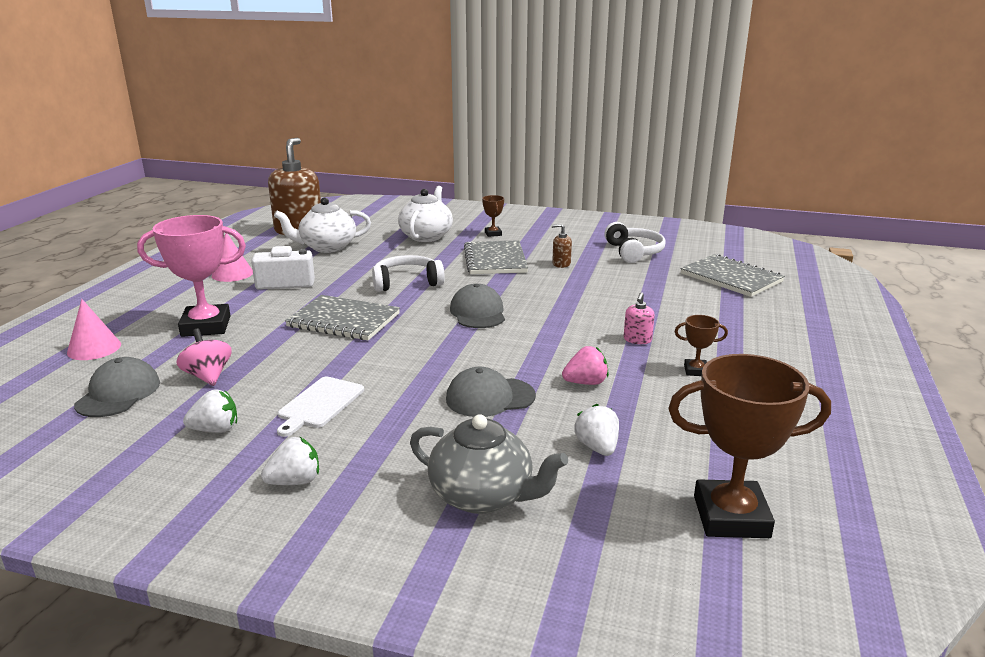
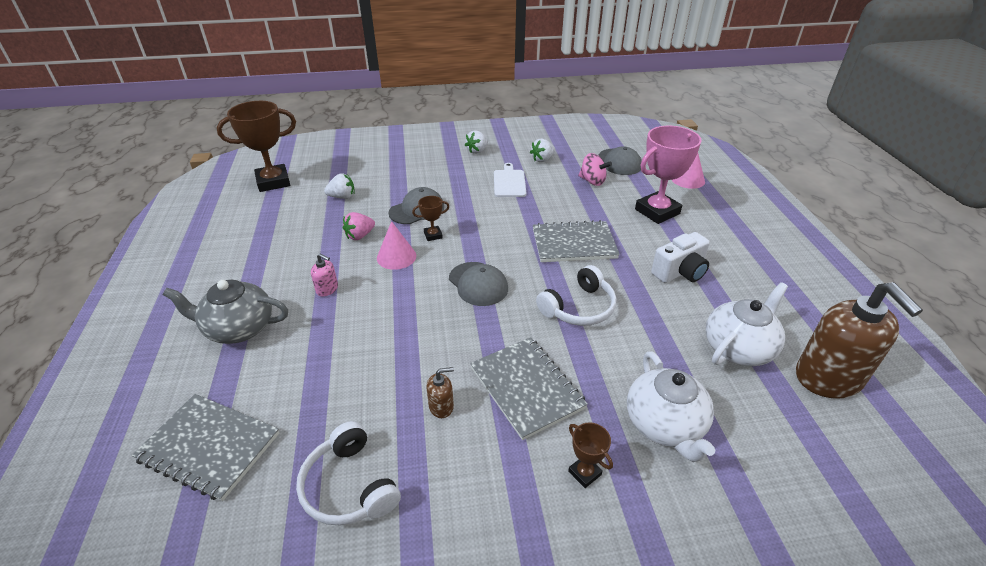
camera: 155 degrees right, 15 degrees up
pink cone [212,233,253,282] -> pink cone moved to [377,221,416,270]
grey teapot [410,414,568,514] -> grey teapot moved to [163,280,288,344]
white strawberry [574,404,619,456] -> white strawberry turned 60 degrees counterclockwise [324,173,355,199]
pink soap dispenser [623,292,655,344] -> pink soap dispenser turned 120 degrees clockwise [311,254,338,297]
brown trophy [675,315,728,376] -> brown trophy moved to [412,196,449,241]

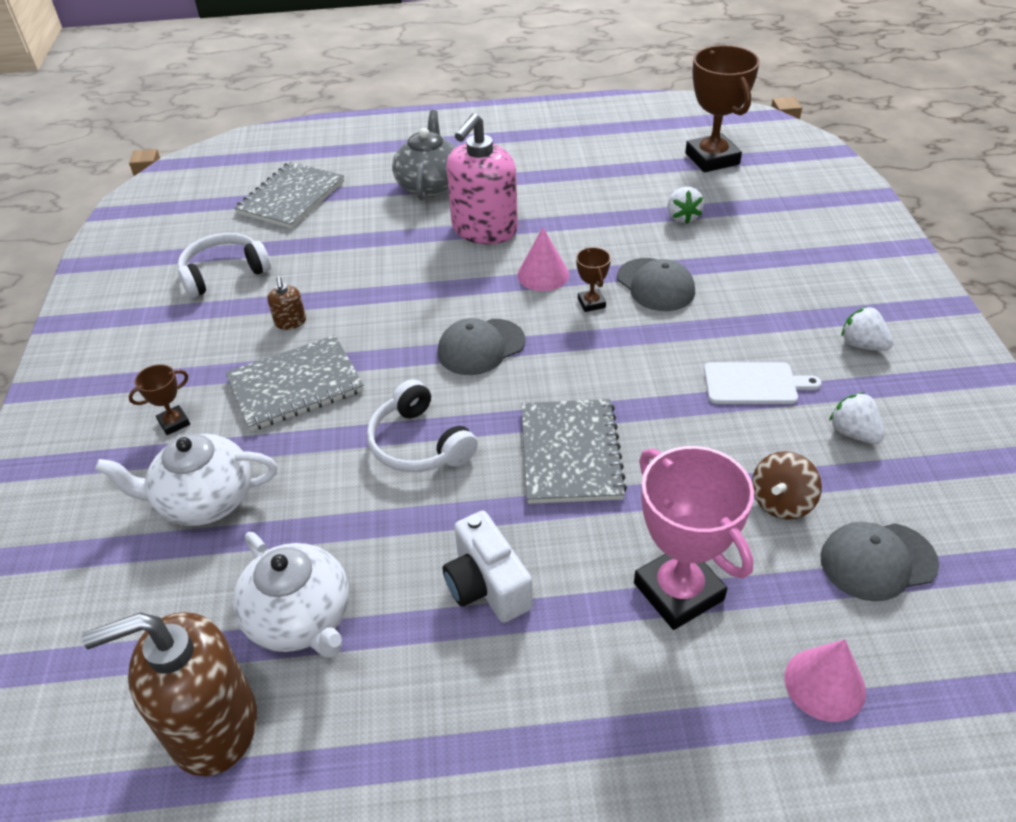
camera: 95 degrees right, 5 degrees up
pink soap dispenser [311,254,338,297] -> pink soap dispenser [446,113,518,244], size x2.40
pink strawberry [343,212,375,240] -> none
pink spinning top [578,153,612,186] -> brown spinning top [752,451,822,520]

